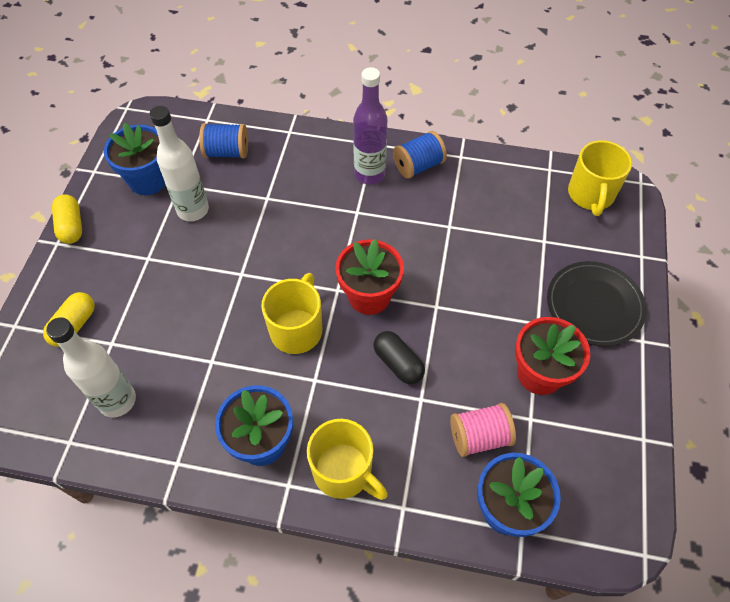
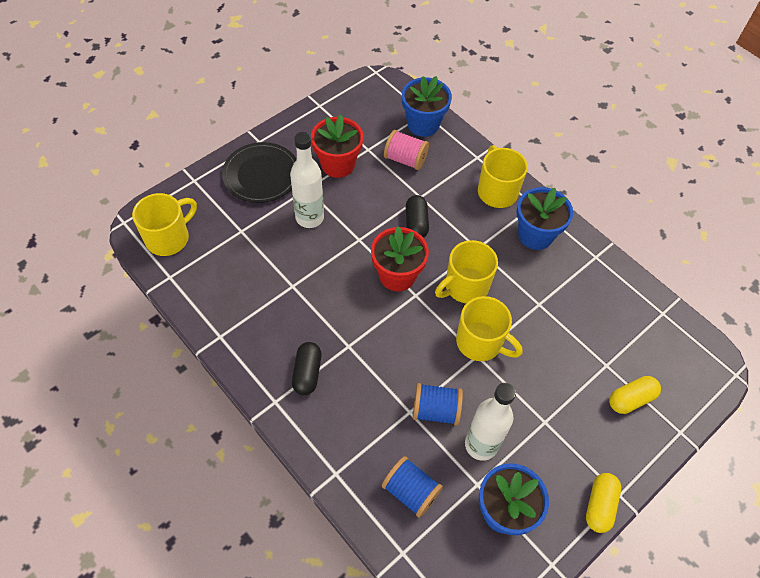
camera: 145 degrees left, 0 degrees up
white bottle [46,317,136,417] -> white bottle moved to [290,132,324,228]
purple bottle [353,67,387,185] -> black capsule [292,342,322,395]
blue spool [393,131,447,179] -> blue spool moved to [413,383,463,425]
none -> yellow mug [456,296,523,361]

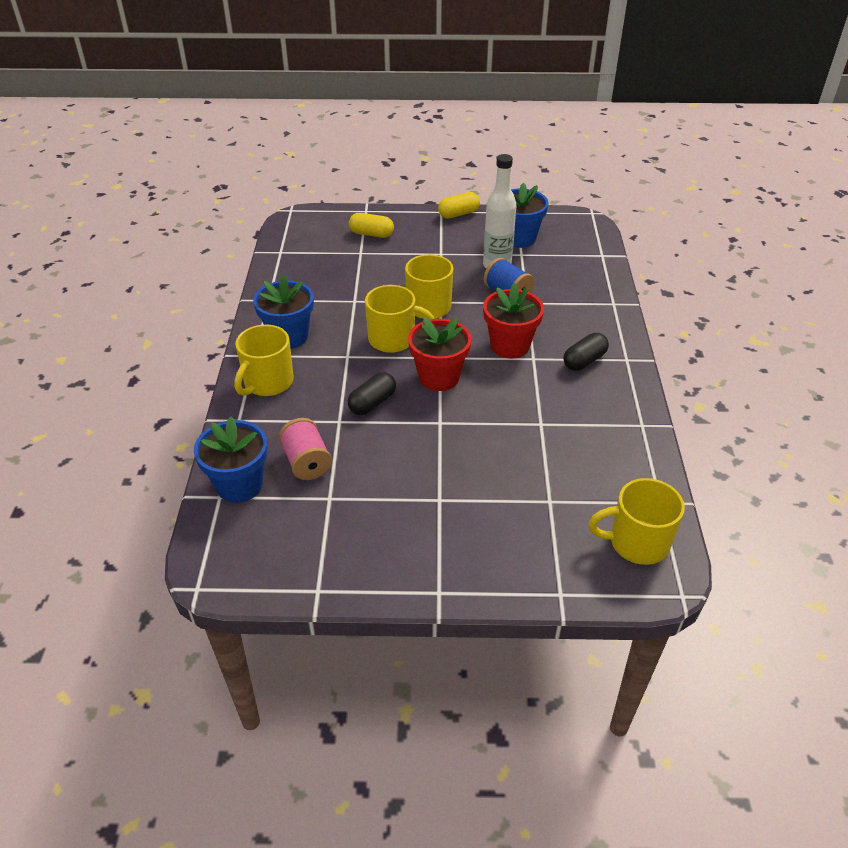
camera: 135 degrees left, 15 degrees down
black plate [222,142,297,203] -> none
white bottle [290,132,324,228] -> none
red flower pot [311,114,364,178] -> red flower pot moved to [483,283,544,358]
blue spool [382,456,443,518] -> none

